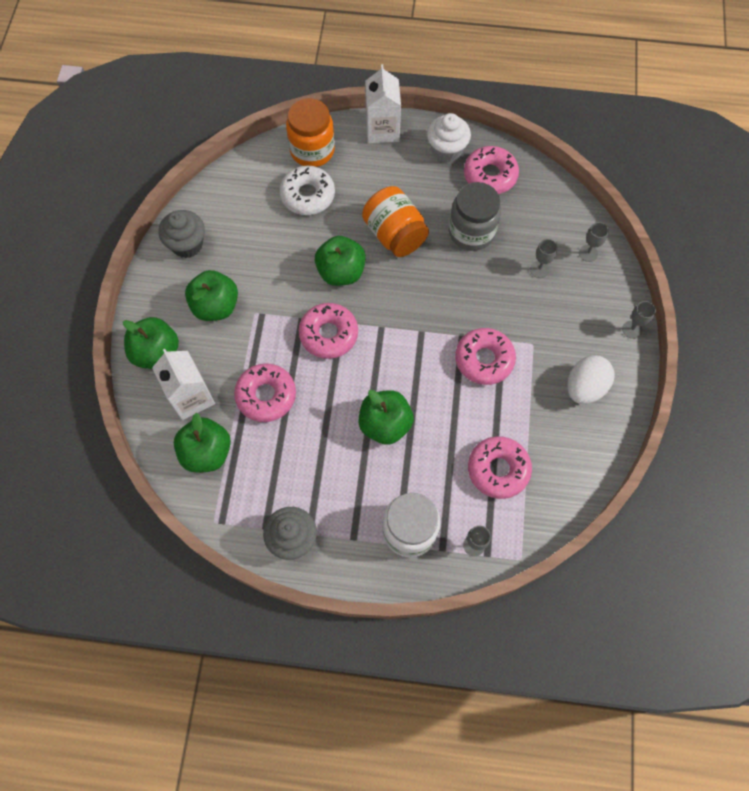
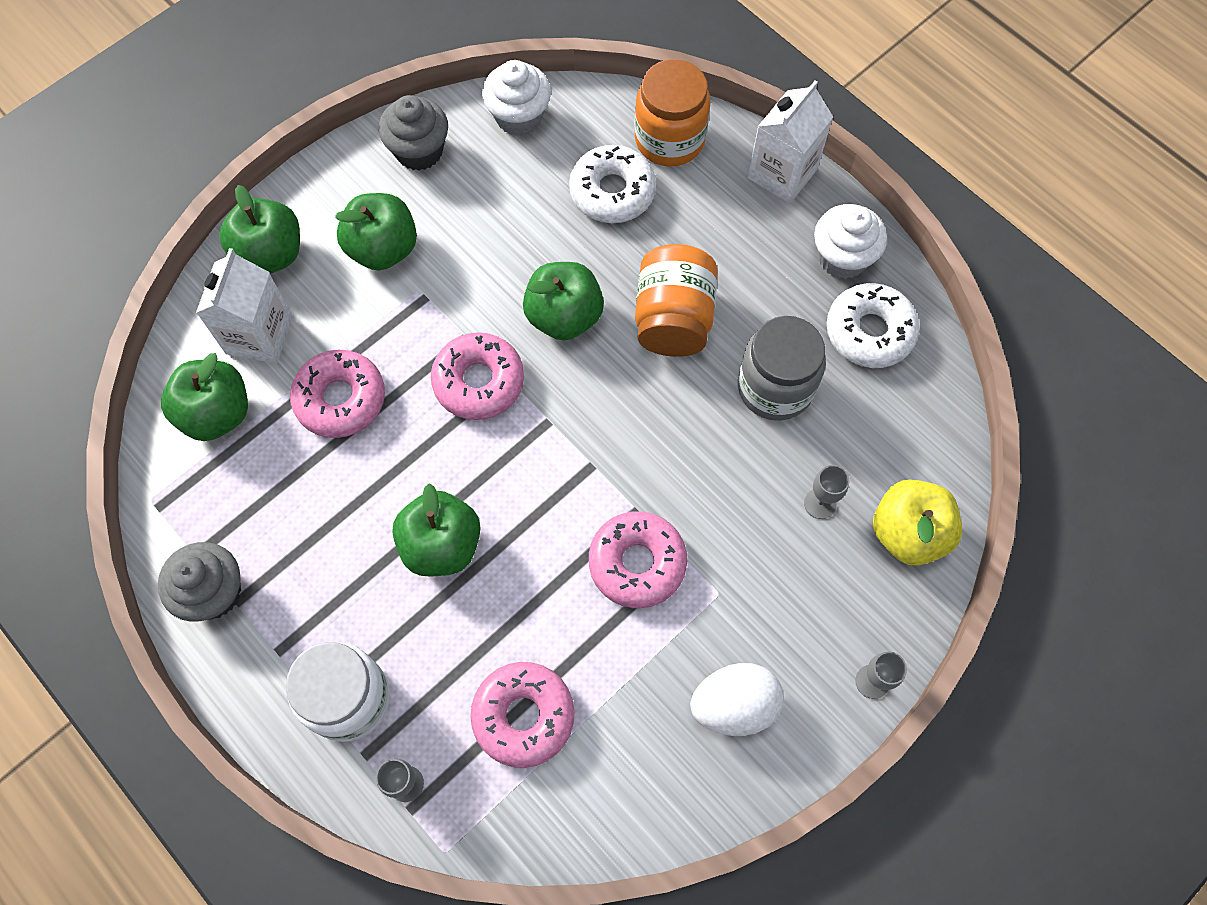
camera: 40 degrees right, 0 degrees up
pink donut [464,146,519,194] -> white donut [826,283,919,368]
grey goblet [579,222,609,262] -> yellow apple [873,479,962,566]
none -> white cupcake [482,60,551,136]

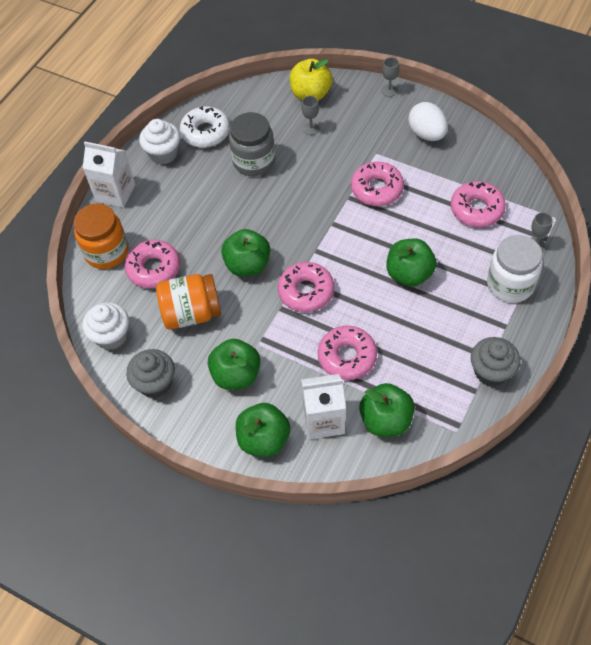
camera: 105 degrees left, 10 degrees down
white donut [569,145,656,223] -> pink donut [125,240,180,288]
orange jar [635,244,718,357] -> orange jar moved to [156,274,221,330]

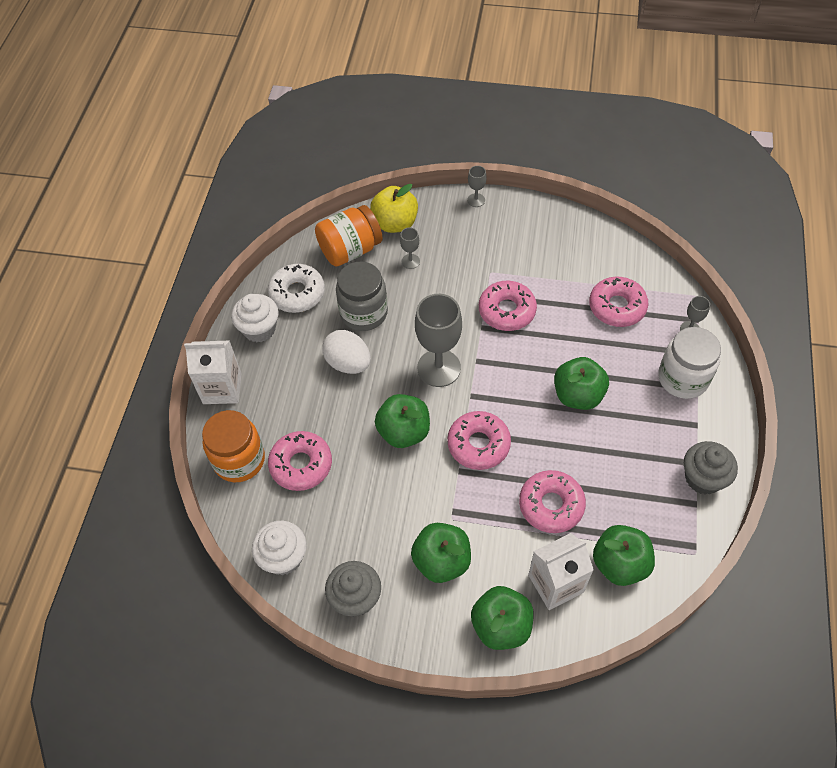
camera: 20 degrees left, 0 degrees up
orange jar [156,274,221,330] -> orange jar moved to [315,205,383,267]
white egg [408,102,448,141] -> white egg moved to [322,330,371,374]
none -> grey goblet [415,294,462,387]

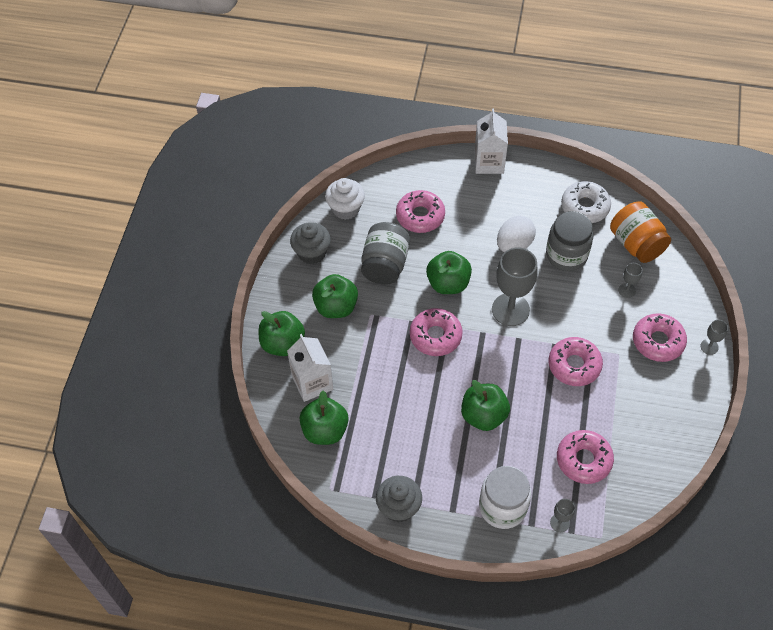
camera: 90 degrees right, 0 degrees up
orange jar [202,410,265,482] -> none
white cupcake [231,294,279,342] -> none
yellow apple [370,184,418,233] -> none
pink donut [519,470,586,533] -> pink donut moved to [633,313,687,362]
none -> grey jar [361,222,410,285]

